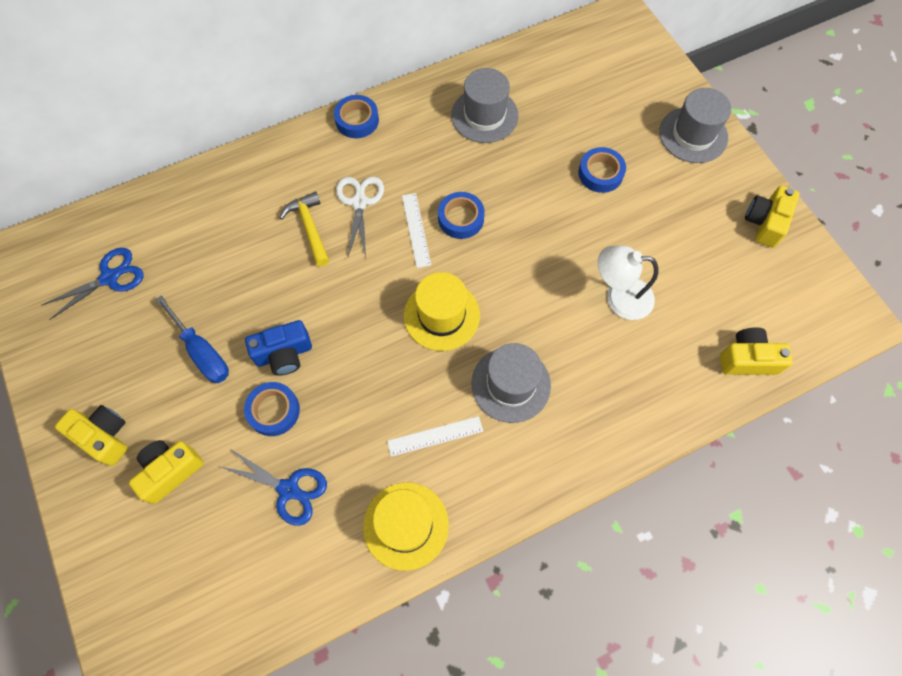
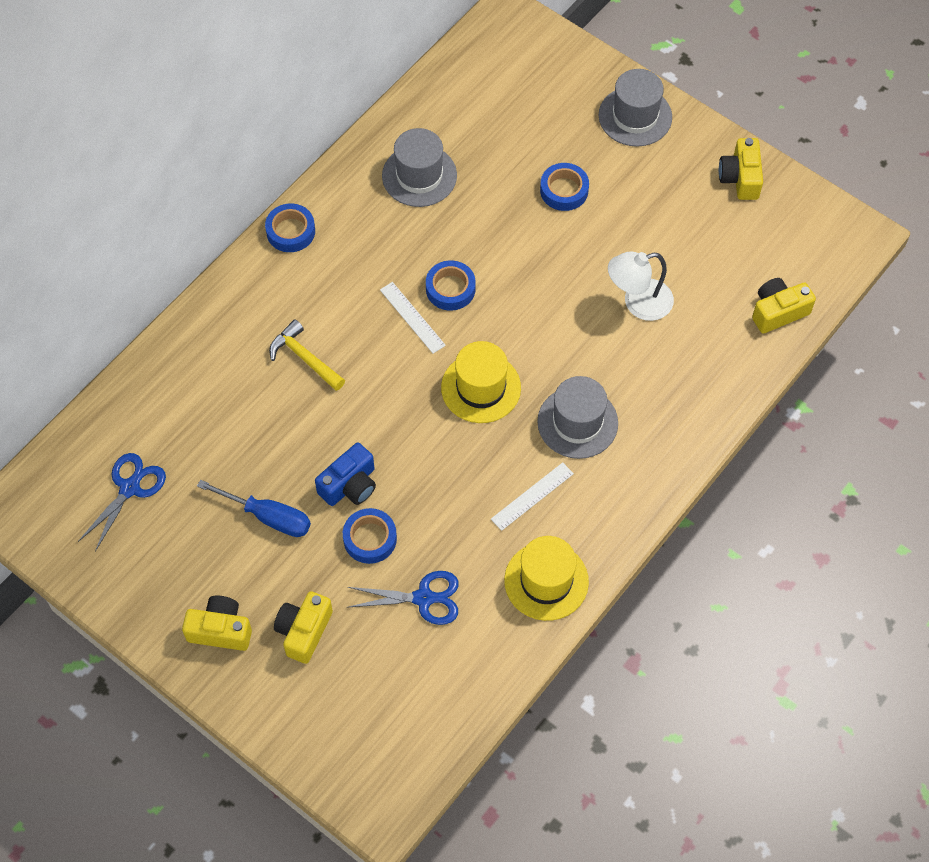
camera: 25 degrees left, 5 degrees down
white scissors [336,177,384,258] -> none

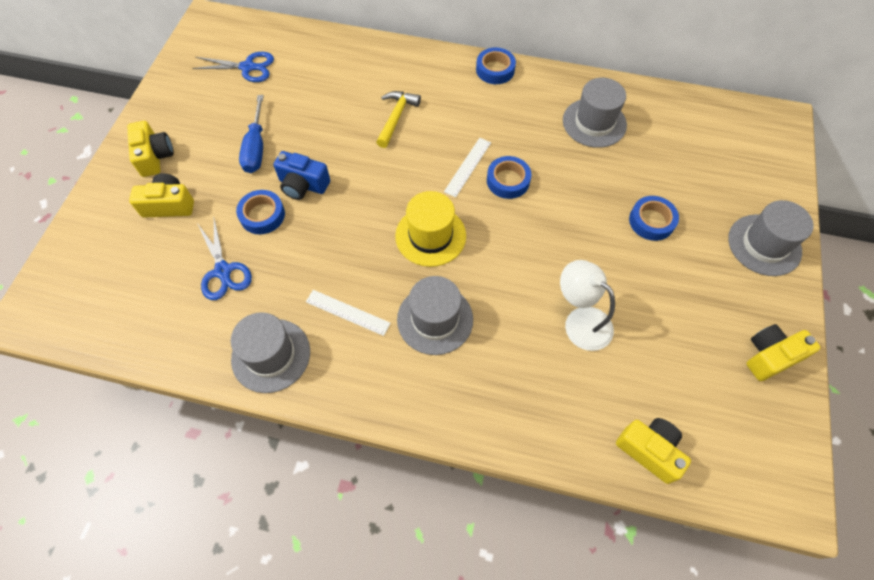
camera: 65 degrees right, 0 degrees up
yellow hat [504,536,589,621] -> grey hat [231,312,310,393]

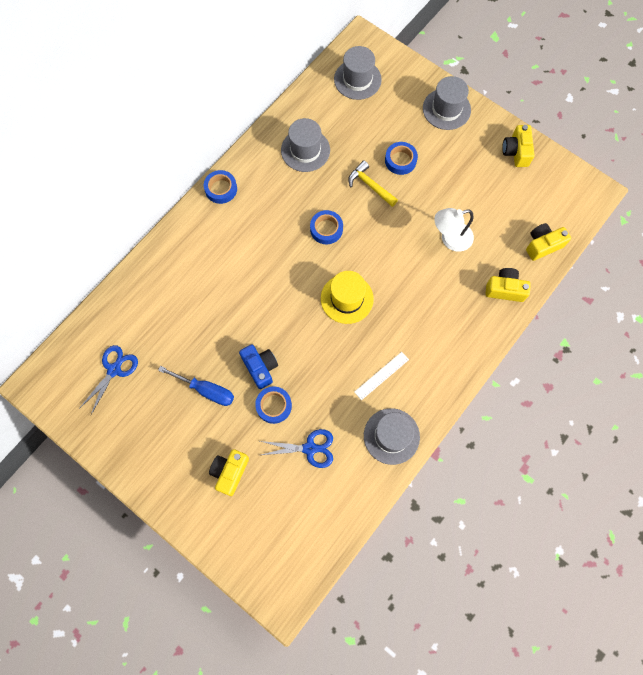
camera: 65 degrees left, 10 degrees up
yellow camera [127,121,174,177] -> yellow camera moved to [486,268,531,302]
blue camera [273,151,330,200] -> blue camera turned 75 degrees counterclockwise [239,344,278,389]
yellow hammer [376,91,421,148] -> yellow hammer moved to [348,161,398,207]
grey hat [397,276,473,355] -> grey hat moved to [334,46,382,100]
white ruler [444,138,491,197] -> none

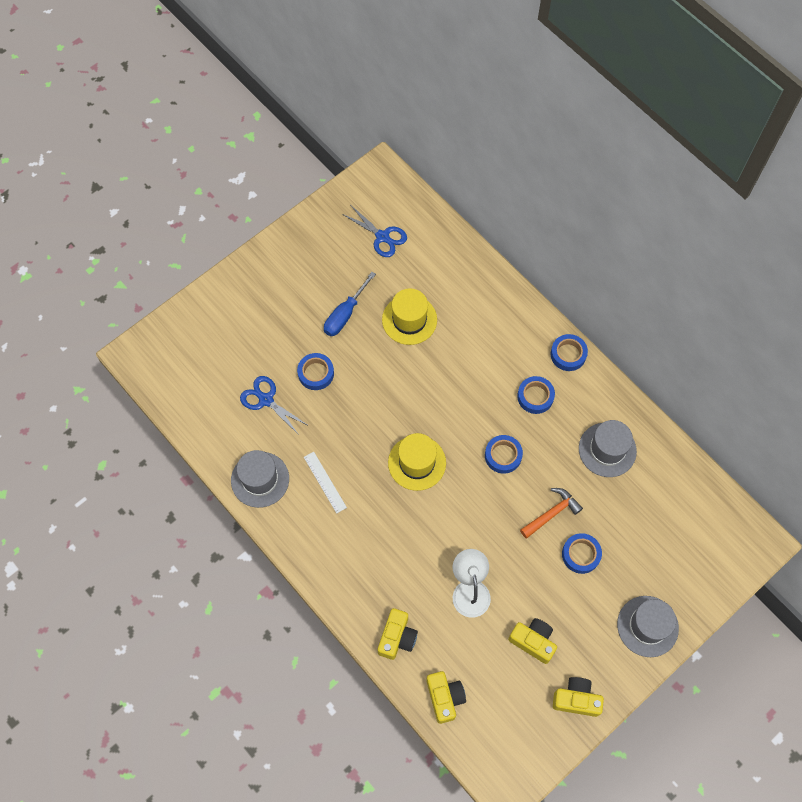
camera: 100 degrees right, 5 degrees down
yellow camera [209,449,249,496] -> yellow camera moved to [508,618,557,664]
blue camera [239,344,278,389] -> none
blue scissors [260,429,333,468] -> blue scissors turned 120 degrees clockwise [240,376,309,435]
grey hat [334,46,382,100] -> none
yellow hammer [348,161,398,207] -> orange hammer [520,488,583,538]
none -> yellow hat [382,288,437,345]
none -> blue tape [517,376,555,414]

